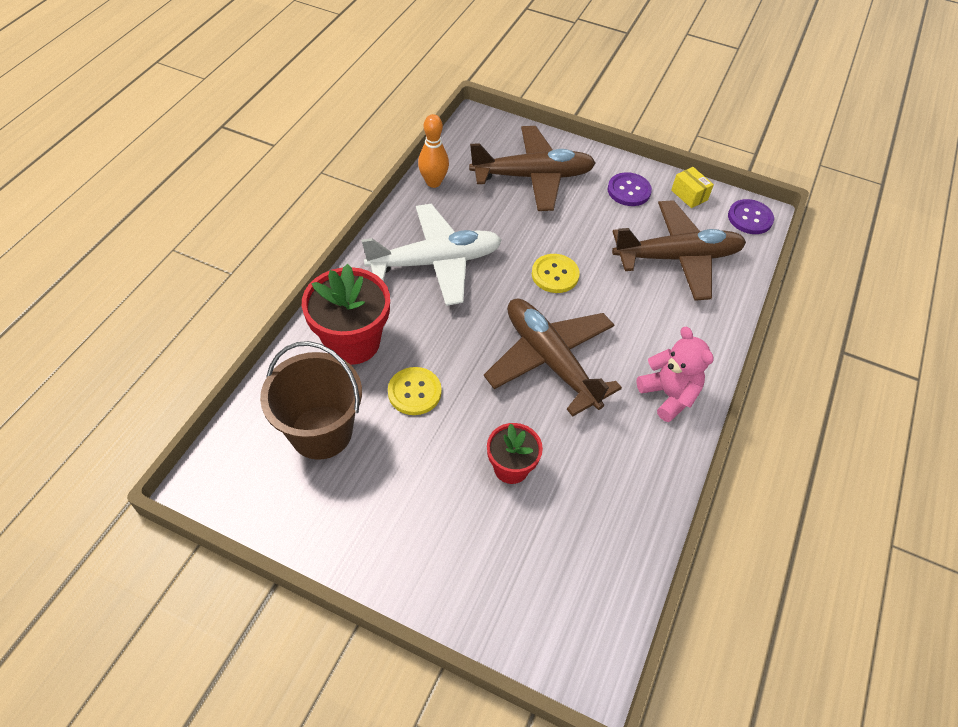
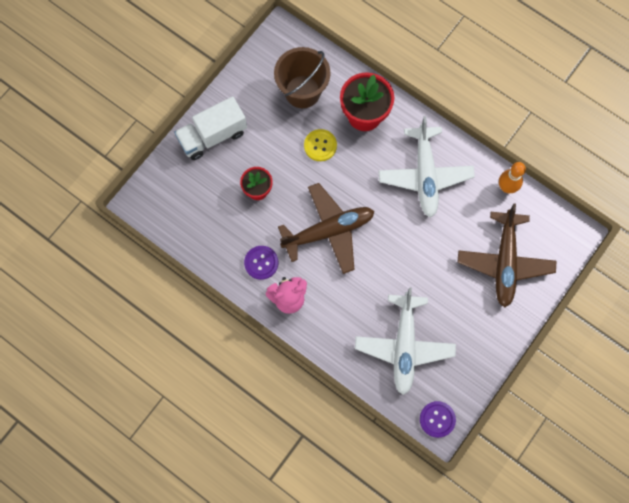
camera: 105 degrees right, 20 degrees up
yellow button [532,254,580,293] -> none
purple button [608,172,652,206] -> purple button moved to [244,246,278,280]
brown plane [612,200,746,301] -> white plane [355,287,456,395]
yellow box [671,167,714,208] -> none
none -> white truck [174,96,247,160]

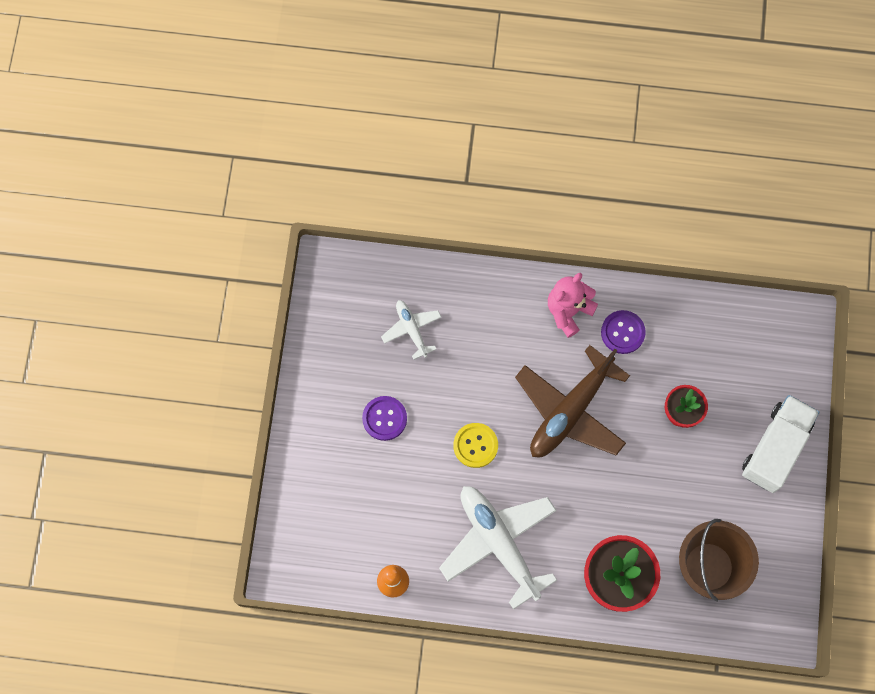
camera: 150 degrees right, 0 degrees up
yellow button [304,129,337,161] -> yellow button moved to [453,423,498,468]
white plane [355,287,456,395] -> white plane [381,300,441,360], size x0.50
purple button [420,401,456,438] -> purple button moved to [362,396,407,441]
brown plane [457,203,556,308] -> none

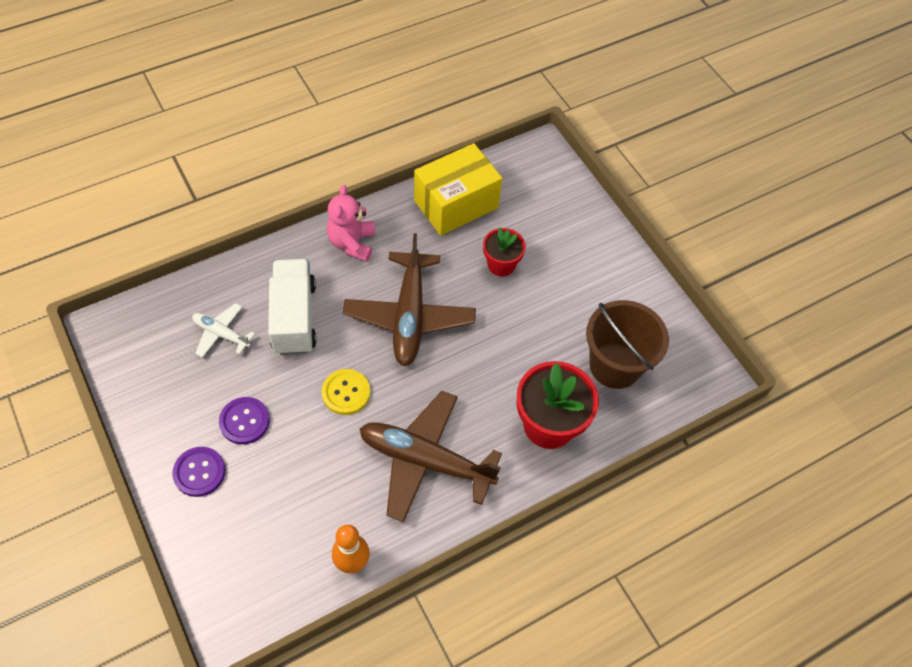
camera: 40 degrees left, 15 degrees down
white plane [439,486,557,609] -> brown plane [359,391,502,522]
purple button [601,310,646,354] -> purple button moved to [172,447,226,497]
white truck [742,395,819,493] -> white truck moved to [268,259,317,355]
none -> yellow box [414,143,502,236]

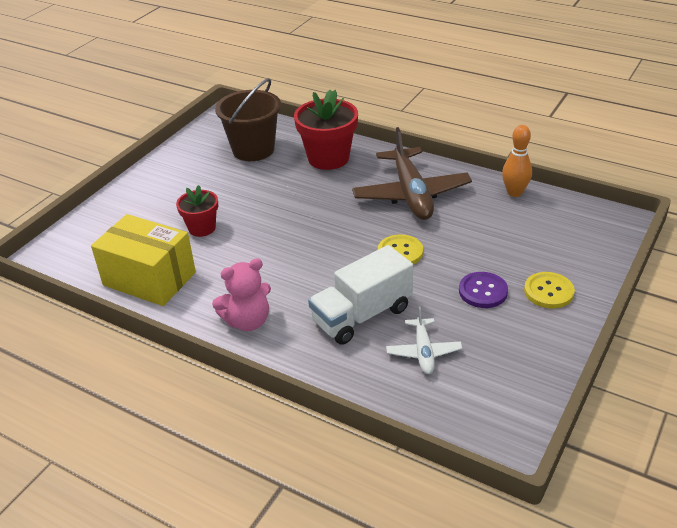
camera: 115 degrees left, 20 degrees down
purple button [172,447,226,497] -> yellow button [524,272,575,309]
brown plane [343,233,476,366] -> none

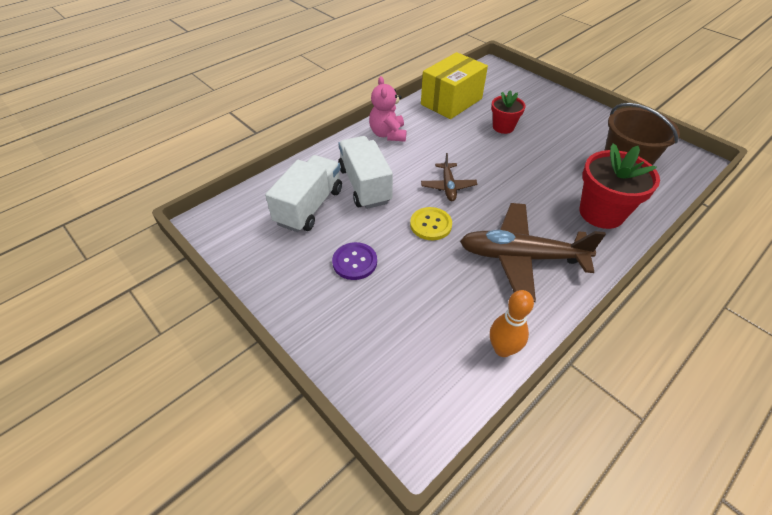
camera: 105 degrees right, 10 degrees up
white plane [386,306,462,374] -> white truck [265,155,342,232]
yellow button [524,272,575,309] -> none
none -> brown plane [421,153,477,201]

